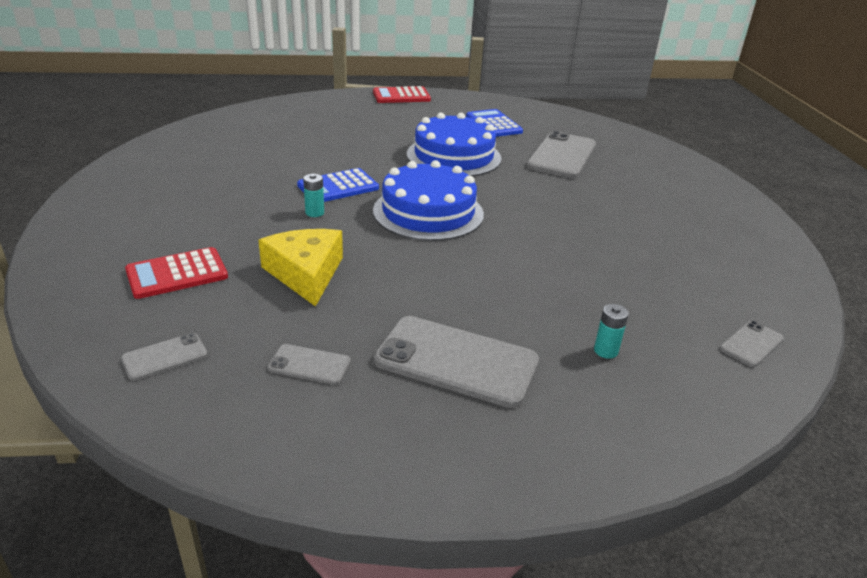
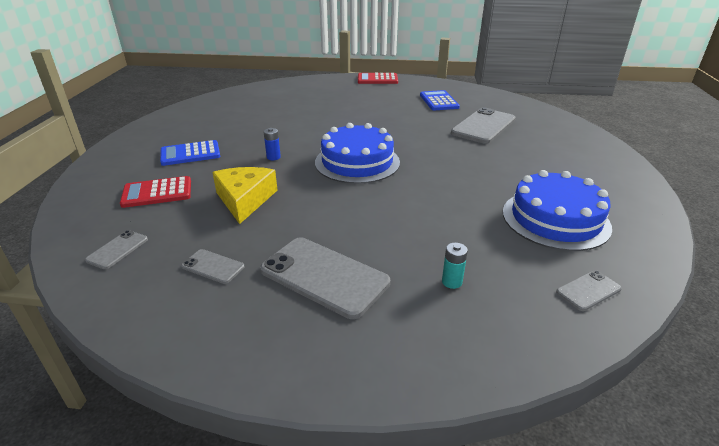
camera: 15 degrees right, 0 degrees up
grey phone [121,333,208,381] -> grey phone turned 45 degrees counterclockwise [85,230,148,269]
blue calculator [297,168,379,202] -> blue calculator moved to [160,140,220,166]
turquoise battery [303,174,324,217] -> blue battery [264,128,281,160]
blue cake [407,113,502,177] -> blue cake moved to [503,170,612,251]

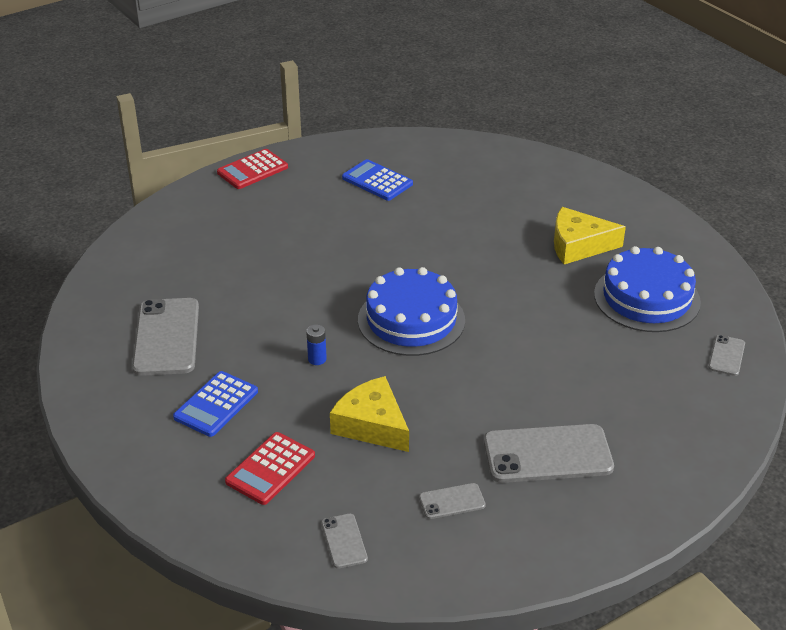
camera: 40 degrees left, 5 degrees up
turquoise battery [442,243,468,289] -> none
grey phone [451,107,516,144] -> grey phone moved to [132,298,199,376]
none -> yellow cheese [554,207,626,264]

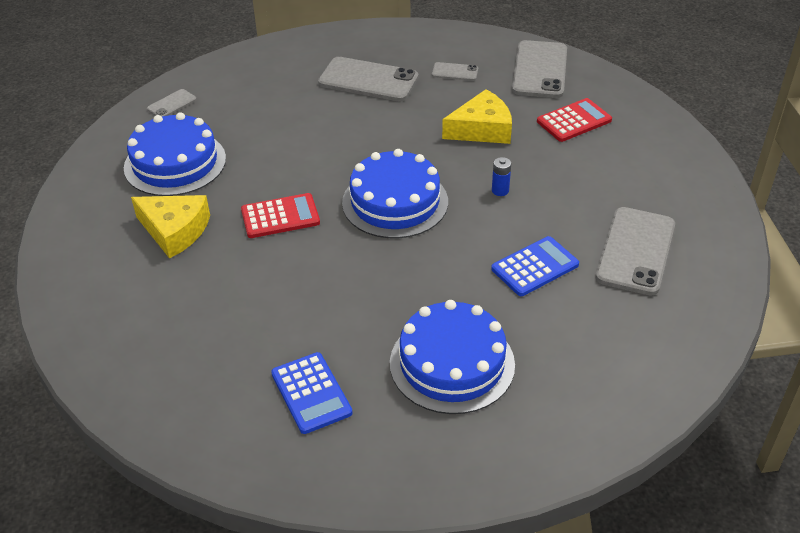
camera: 155 degrees left, 5 degrees up
blue calculator [173,371,258,437] -> blue calculator moved to [491,236,579,296]
red calculator [217,149,288,189] -> red calculator moved to [241,193,320,238]
grey phone [321,513,368,568] -> grey phone [512,40,567,98], size x2.06
yellow cheese [330,376,409,452] -> yellow cheese turned 90 degrees counterclockwise [442,89,512,144]
none -> blue cake [390,300,515,414]

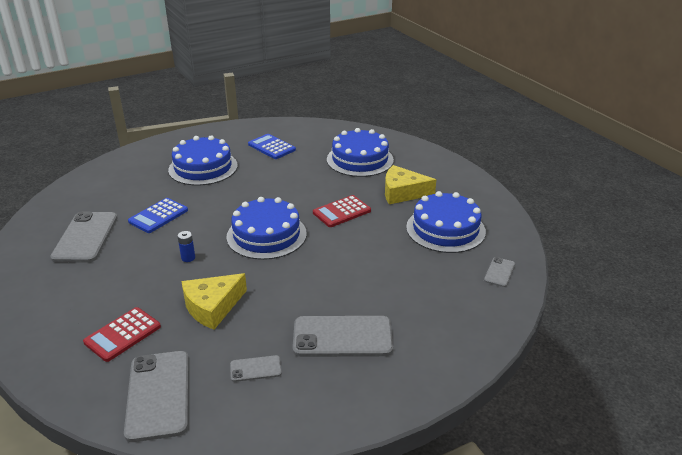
camera: 160 degrees right, 10 degrees down
none -> blue cake [327,128,394,177]

